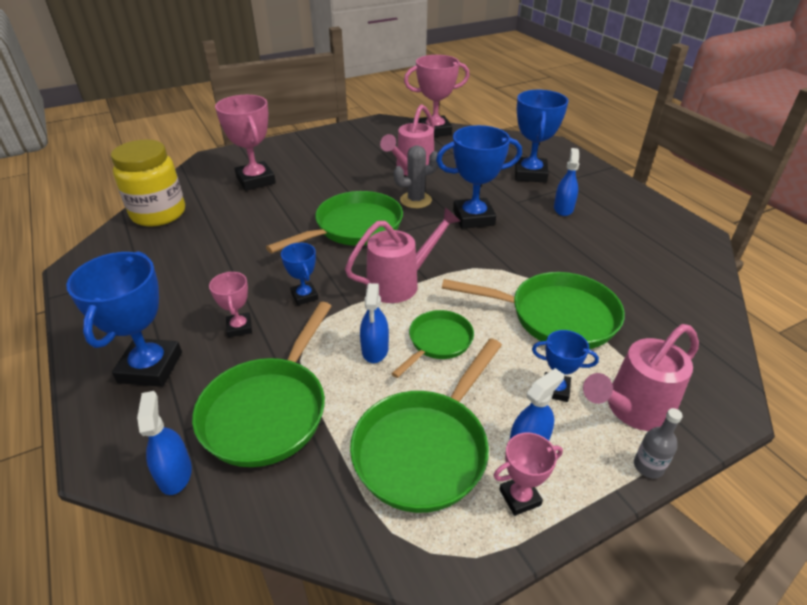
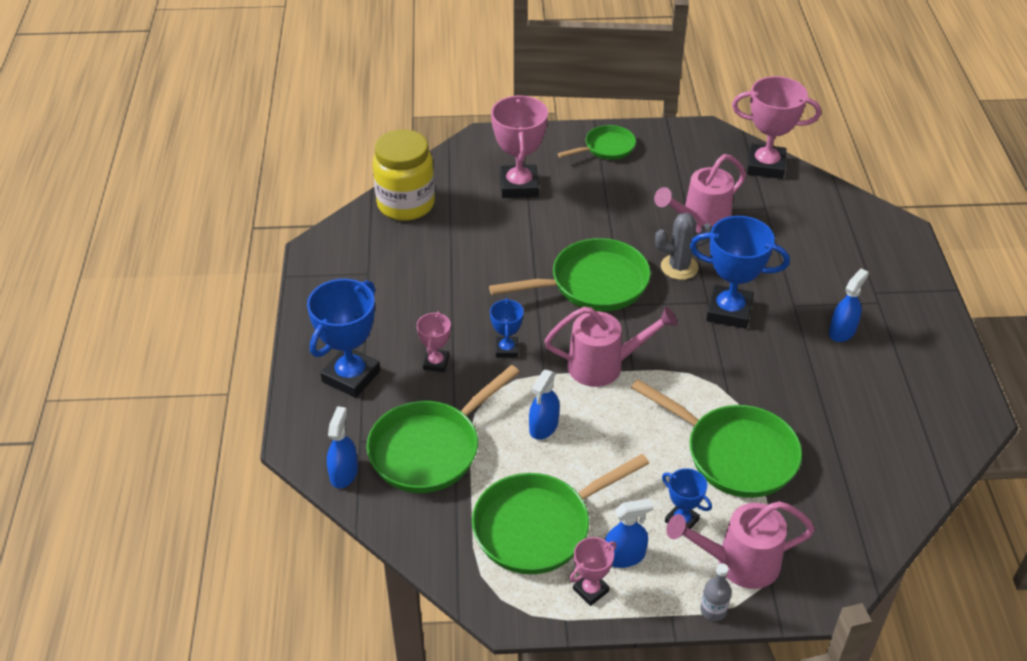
camera: 25 degrees right, 5 degrees up
green pan [391,310,474,378] -> green pan moved to [558,125,636,160]
pink trophy [493,432,563,516] -> pink trophy turned 45 degrees counterclockwise [570,537,617,606]
blue trophy [515,90,568,183] -> none

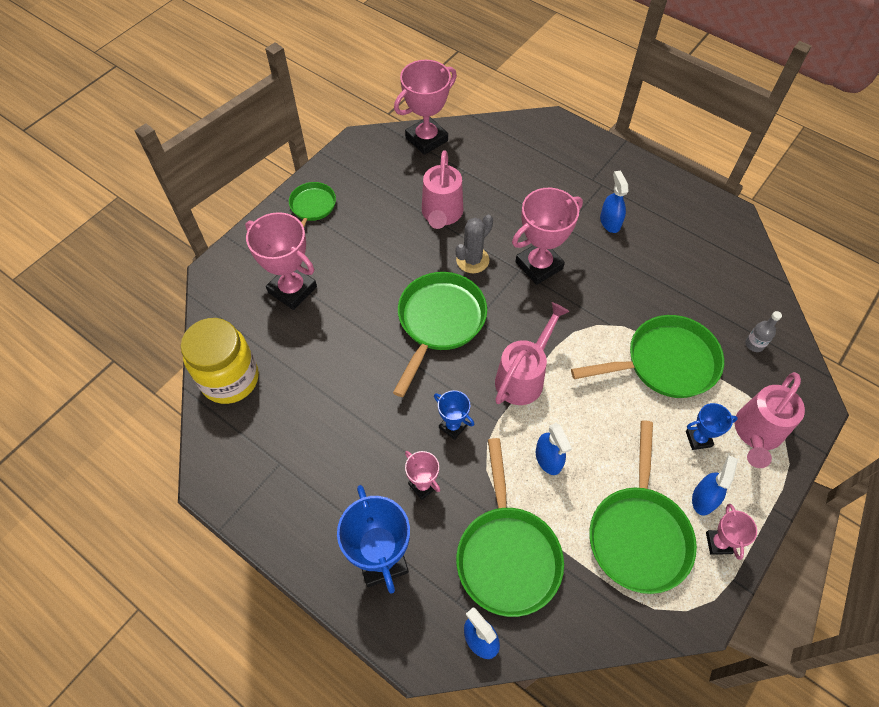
camera: 50 degrees left, 15 degrees up
blue trophy [690,216,790,329] -> pink trophy [512,188,583,285]
grey bottle [701,563,732,621] -> grey bottle moved to [745,311,782,352]

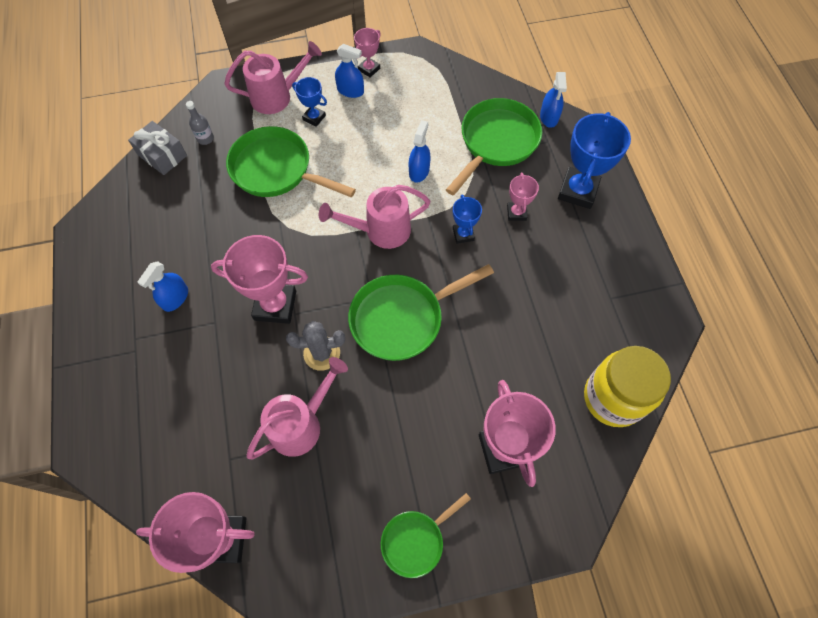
camera: 140 degrees left, 5 degrees up
green pan [589,420,697,594] -> none
blue spray bottle [692,456,738,515] -> blue spray bottle turned 135 degrees counterclockwise [335,44,364,98]
none -> grey gift [128,121,187,175]

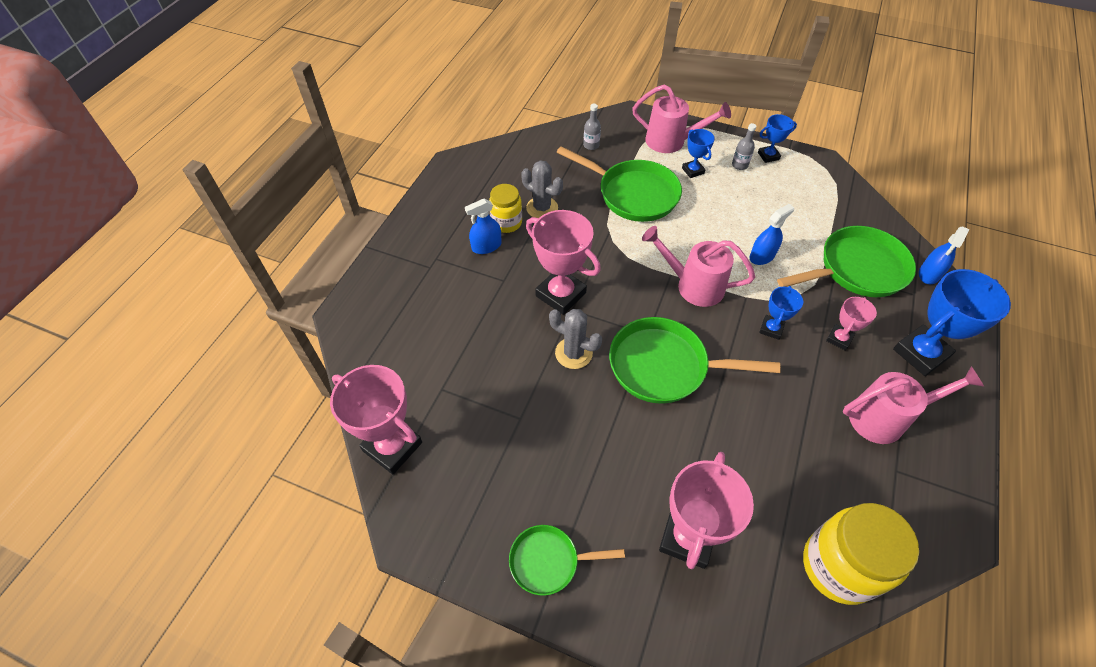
camera: 35 degrees right, 10 degrees down
grey gift [128,121,187,175] -> none
green pan [226,126,356,197] -> green pan turned 150 degrees clockwise [557,146,682,222]
pink watering can [246,357,348,460] -> pink watering can moved to [843,366,984,444]
blue spray bottle [335,44,364,98] -> grey bottle [732,123,756,170]
pink trophy [354,28,381,78] -> blue trophy [758,114,797,163]
none -> yellow jar [489,184,522,233]
none -> grey cactus [521,160,563,218]

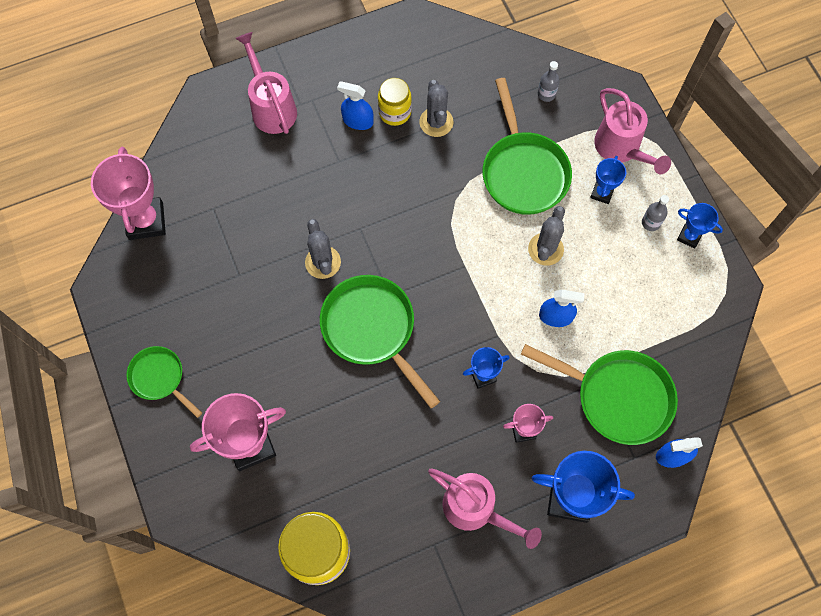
camera: 45 degrees right, 15 degrees up
pink trophy [526,210,601,315] -> none
pink watering can [642,226,755,307] -> pink watering can moved to [235,32,297,134]
none -> grey cactus [528,206,565,266]

